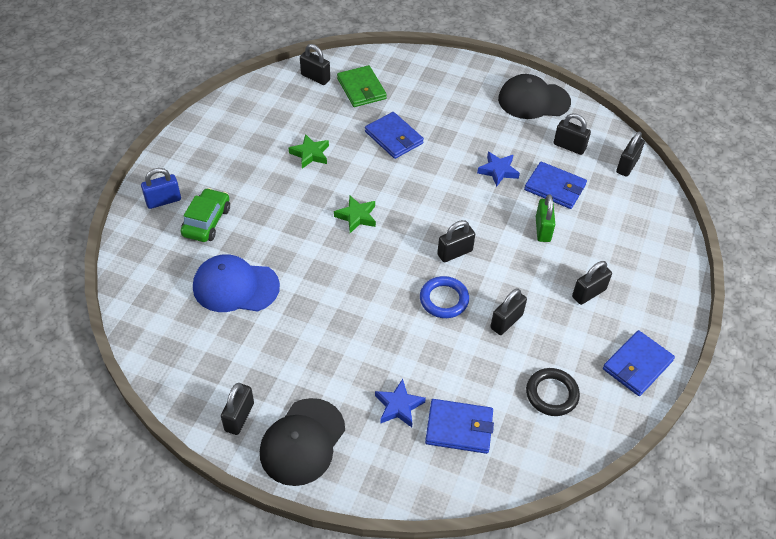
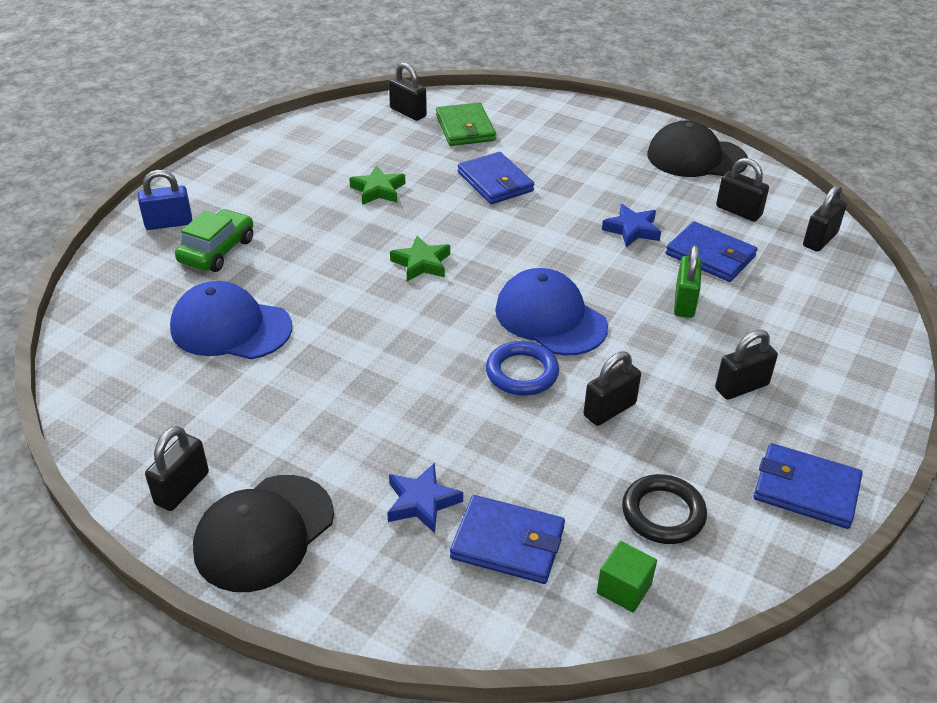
camera: 10 degrees right, 10 degrees down
black padlock [437,220,475,262] -> blue cap [495,268,608,355]
blue wallet [603,330,675,396] -> blue wallet turned 60 degrees clockwise [754,443,862,529]
none -> green cube [597,541,657,612]

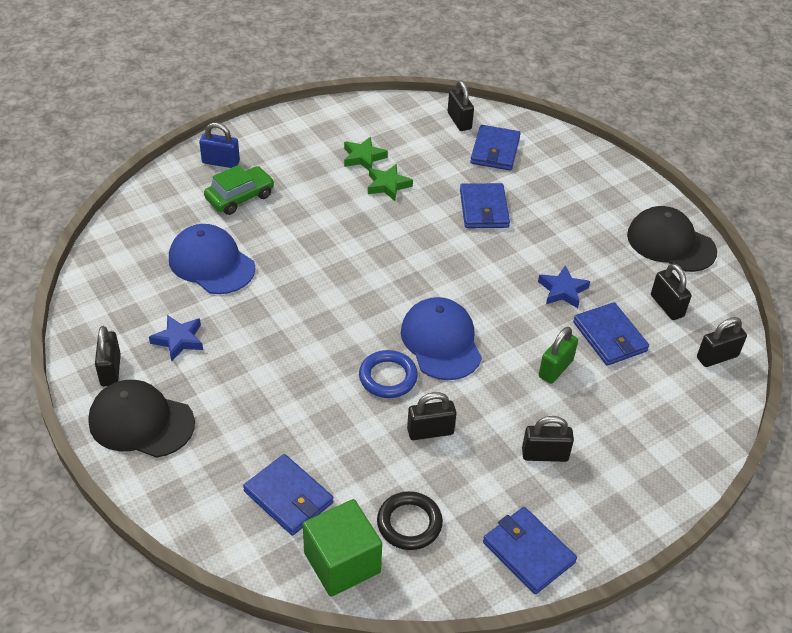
camera: 25 degrees right, 5 degrees up
black padlock [145,426,209,511] -> black padlock turned 60 degrees counterclockwise [95,326,121,386]
black cap [193,475,334,592] -> black cap turned 45 degrees clockwise [88,380,195,458]
blue star [387,463,463,533] -> blue star moved to [149,315,203,362]
green star [390,236,450,281] -> green star moved to [344,137,388,170]
green wallet [436,102,496,146] -> blue wallet [470,125,521,170]
green cube [597,541,657,612] -> green cube [303,499,382,597], size x1.84

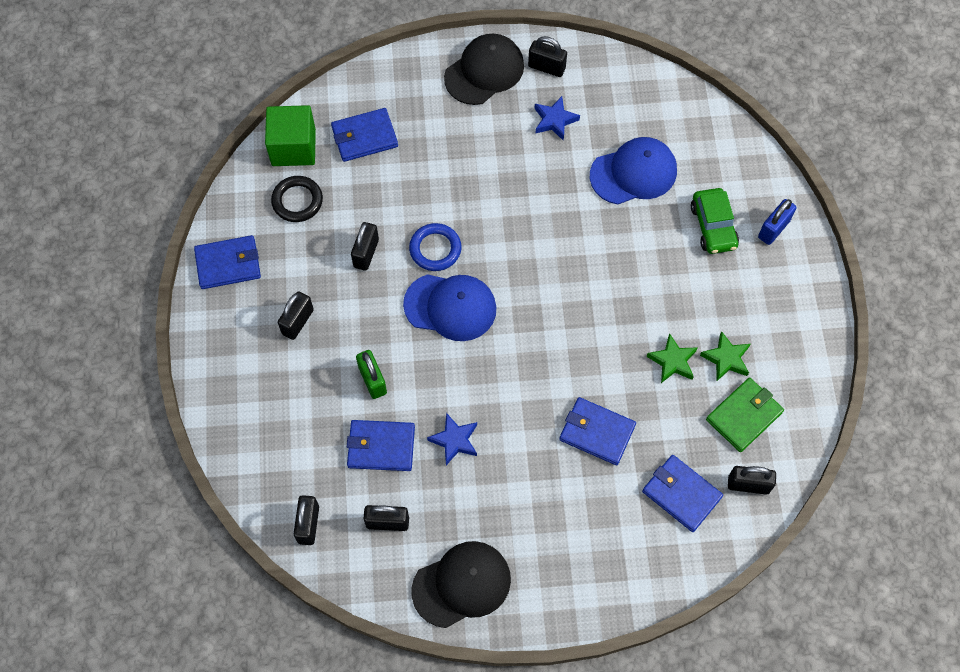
camera: 120 degrees right, 20 degrees up
none -> green wallet [706,378,784,452]

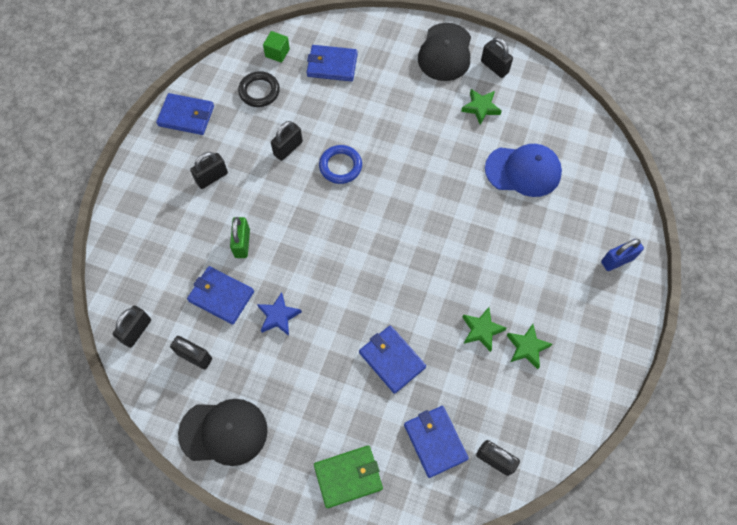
camera: 25 degrees right, 0 degrees up
green cube [265,105,316,166] -> green cube [263,31,290,63], size x0.54
blue cap [403,274,496,341] -> none
black cap [444,34,524,105] -> black cap turned 120 degrees clockwise [418,23,471,81]
blue star [534,96,580,141] -> green star [461,89,502,125]
green car [691,188,739,254] -> none
green wallet [706,378,784,452] -> green wallet moved to [314,445,383,508]

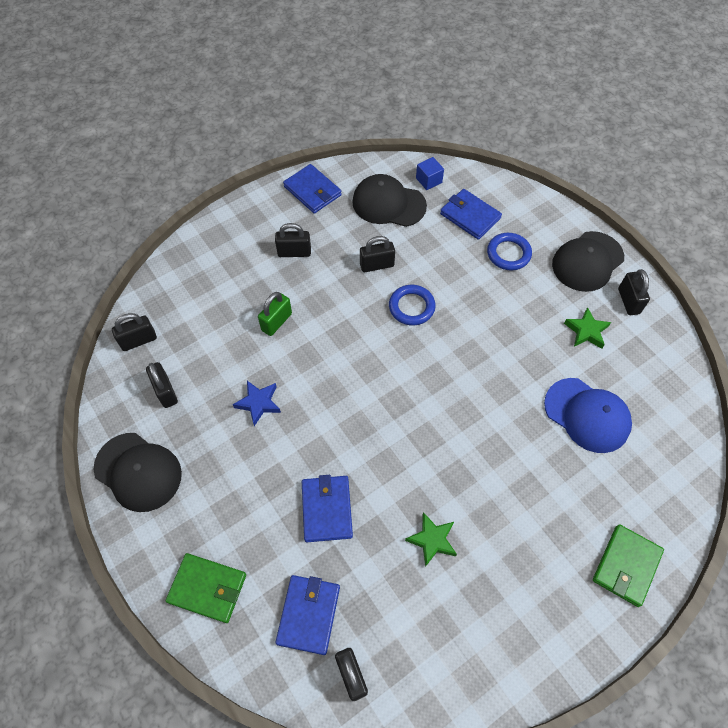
camera: 35 degrees right, 5 degrees down
blue wallet [187,266,254,325] -> none
black ring [238,71,280,107] -> black cap [352,174,427,227]
green cube [263,31,290,63] -> blue cube [416,157,444,190]
green star [506,324,552,369] -> none
blue padlock [601,239,644,271] -> green wallet [593,524,664,607]
none -> blue ring [487,233,532,270]

